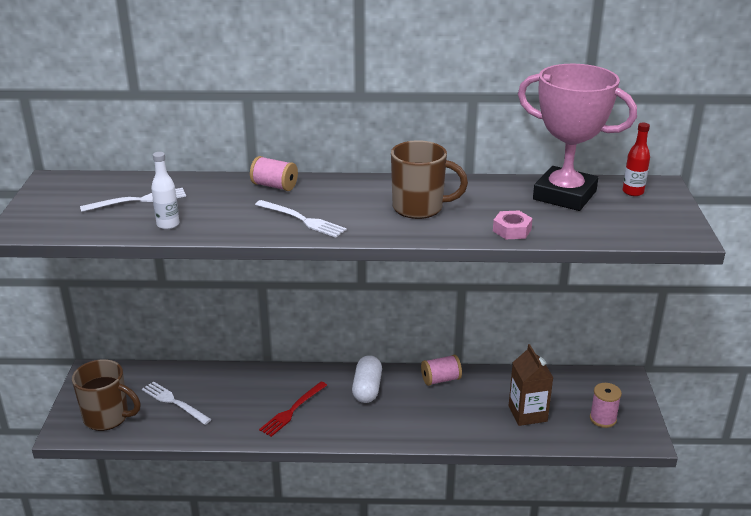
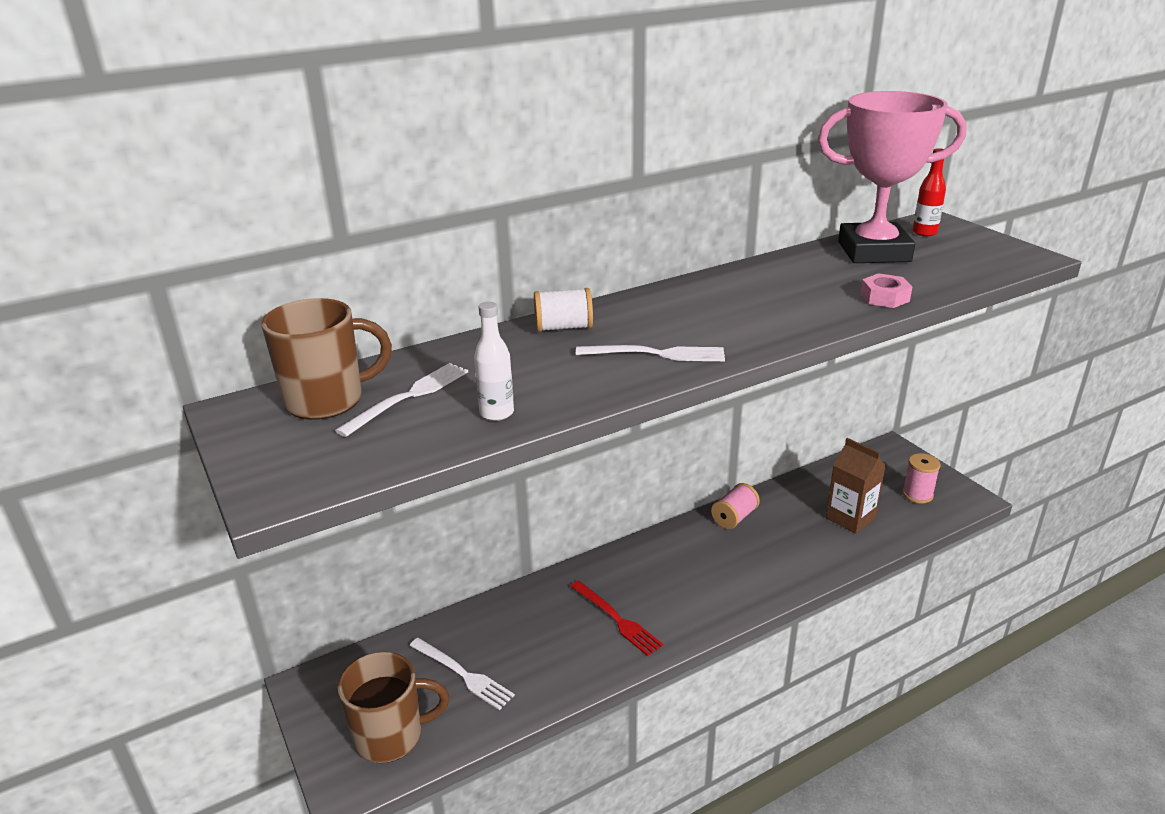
camera: 30 degrees left, 0 degrees up
white fork [142,381,212,425] -> white fork turned 150 degrees counterclockwise [409,638,515,710]
pink spool [250,156,298,191] -> white spool [534,288,593,332]
red fork [259,382,327,437] -> red fork turned 45 degrees counterclockwise [570,580,663,656]
white capsule [352,355,382,403] -> none
brown mug [391,140,468,219] -> brown mug moved to [261,298,392,420]

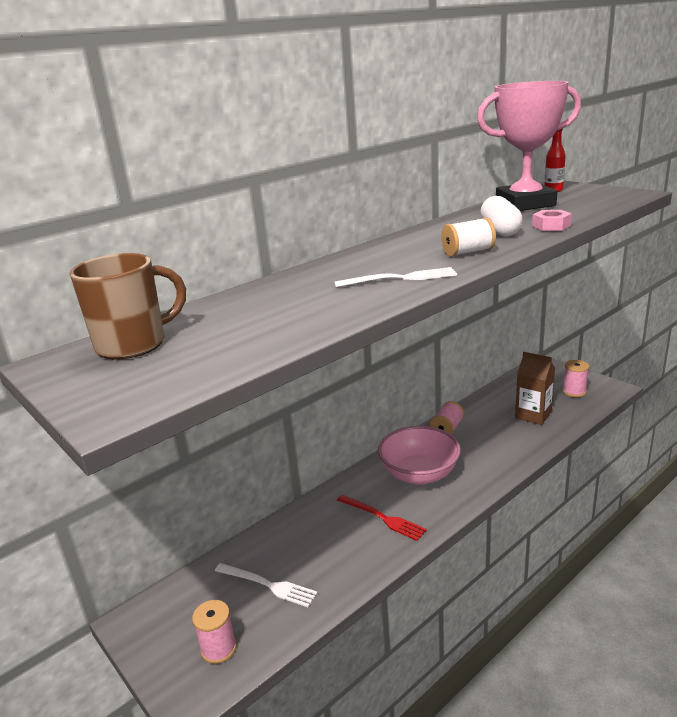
camera: 10 degrees left, 5 degrees down
white fork [335,363,468,437] -> none
brown mug [338,652,449,763] -> pink spool [192,600,237,664]
white bottle [474,302,514,421] -> none
white spool [534,288,593,332] -> white spool moved to [441,217,496,257]
none -> pink bowl [378,426,461,485]
none -> white capsule [480,196,523,236]

